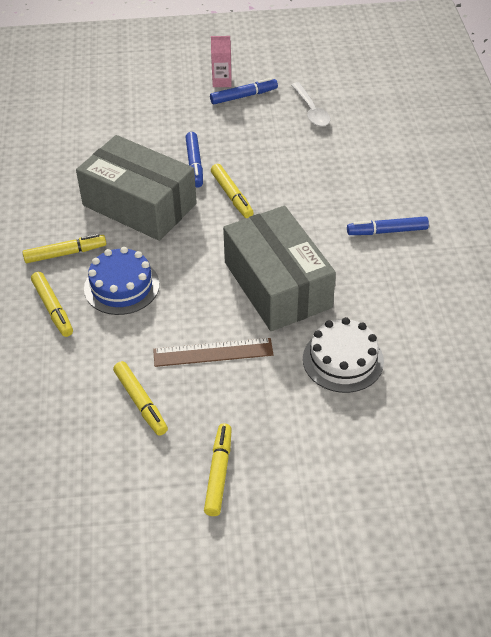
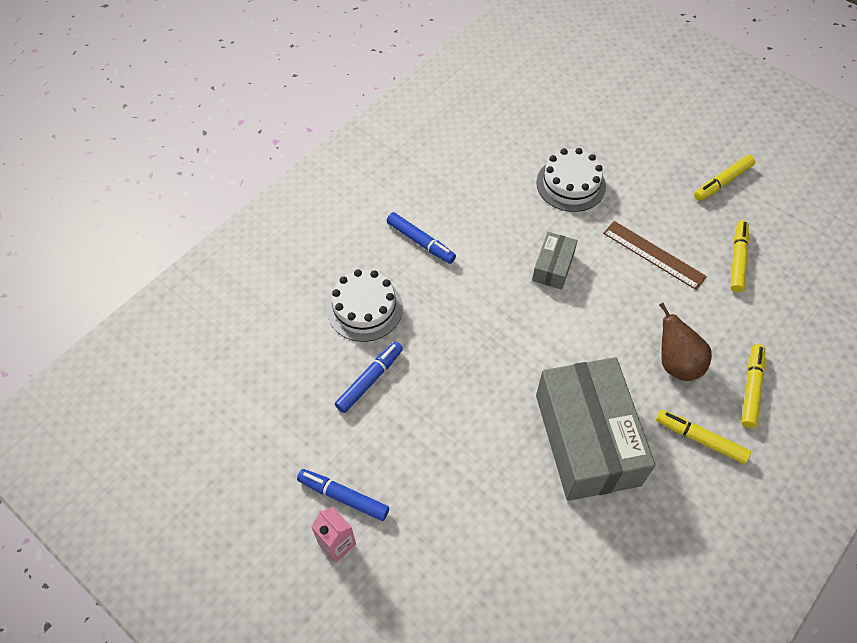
camera: 135 degrees left, 10 degrees up
blue cake [84,247,159,315] -> brown pear [659,303,712,381]
blue marker [185,132,203,188] -> blue marker moved to [335,342,403,413]
yellow marker [211,164,254,218] -> none
grey box [223,206,336,331] -> grey box [532,232,578,290], size x0.46
white spoon [291,82,330,127] -> none
none -> white cake [327,269,403,342]

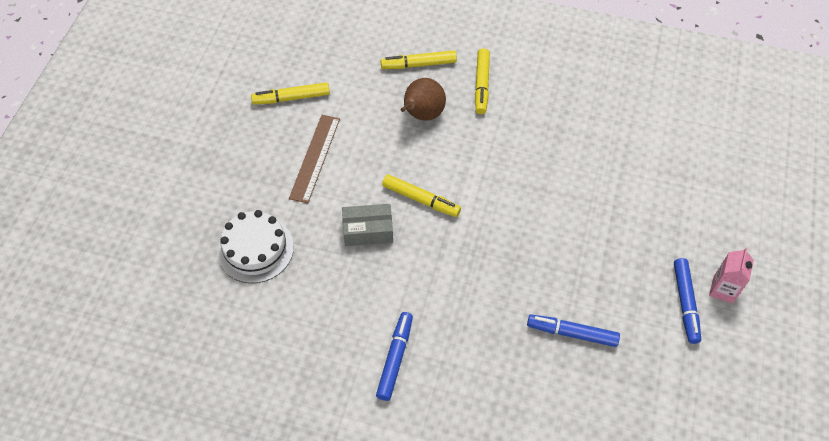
camera: 115 degrees left, 0 degrees up
white cake [327,269,403,342] -> none
grey box [536,357,655,501] -> none
yellow marker [694,155,755,201] -> yellow marker moved to [382,174,461,217]

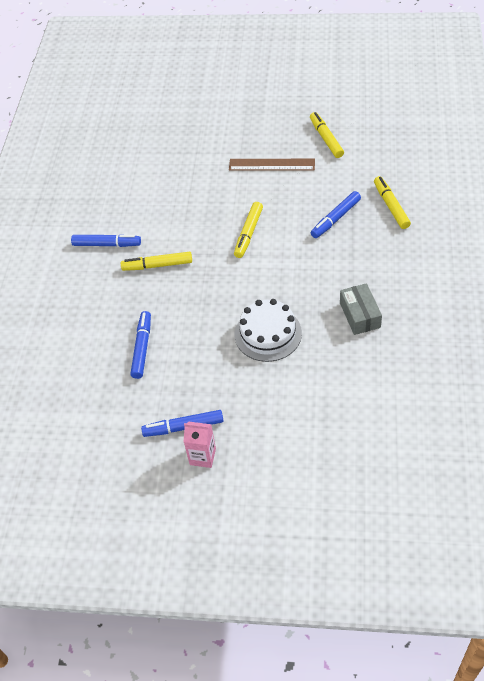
camera: 85 degrees right, 5 degrees down
white cake [217,210,294,283] -> white cake moved to [235,299,302,362]
grey box [342,204,393,246] -> grey box moved to [340,283,382,335]
brown pear [400,78,446,121] -> blue marker [311,191,361,238]
yellow marker [475,48,490,114] -> yellow marker moved to [121,252,192,271]

